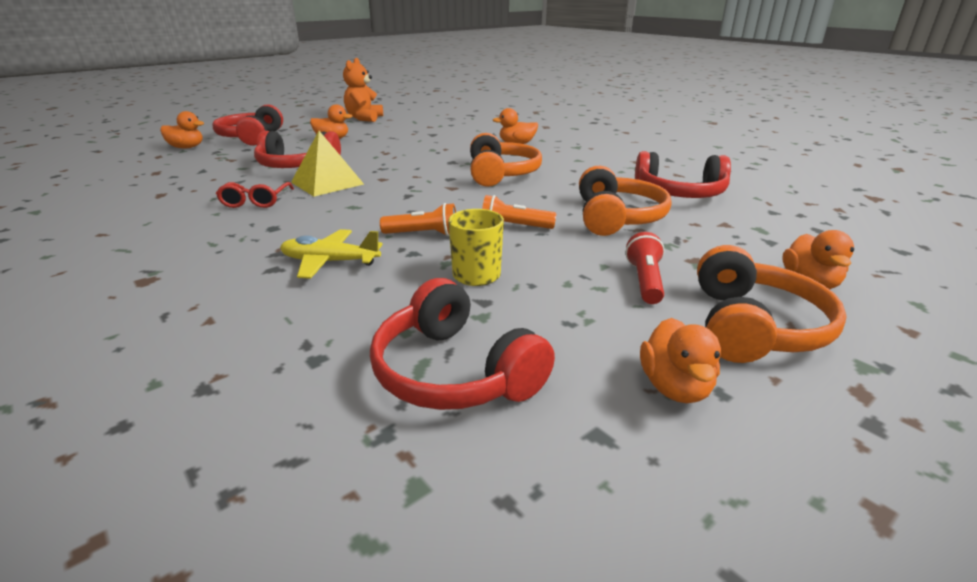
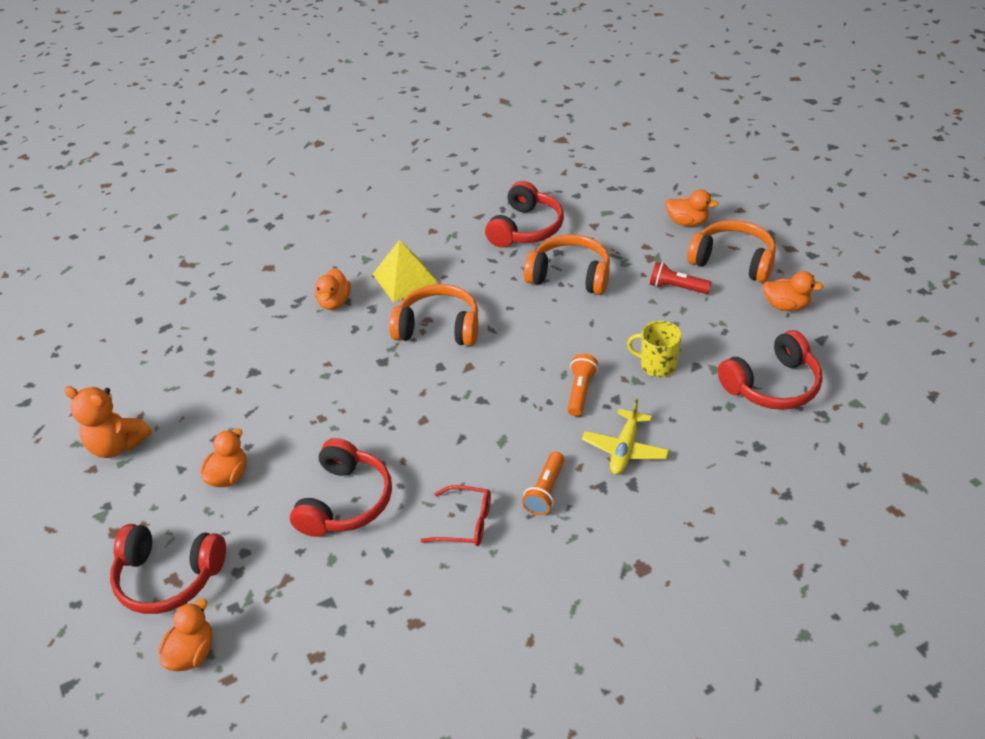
camera: 75 degrees left, 15 degrees up
yellow pyramid [291,131,364,196] -> yellow pyramid moved to [373,240,439,302]
orange flashlight [482,195,556,229] -> orange flashlight moved to [522,452,564,515]

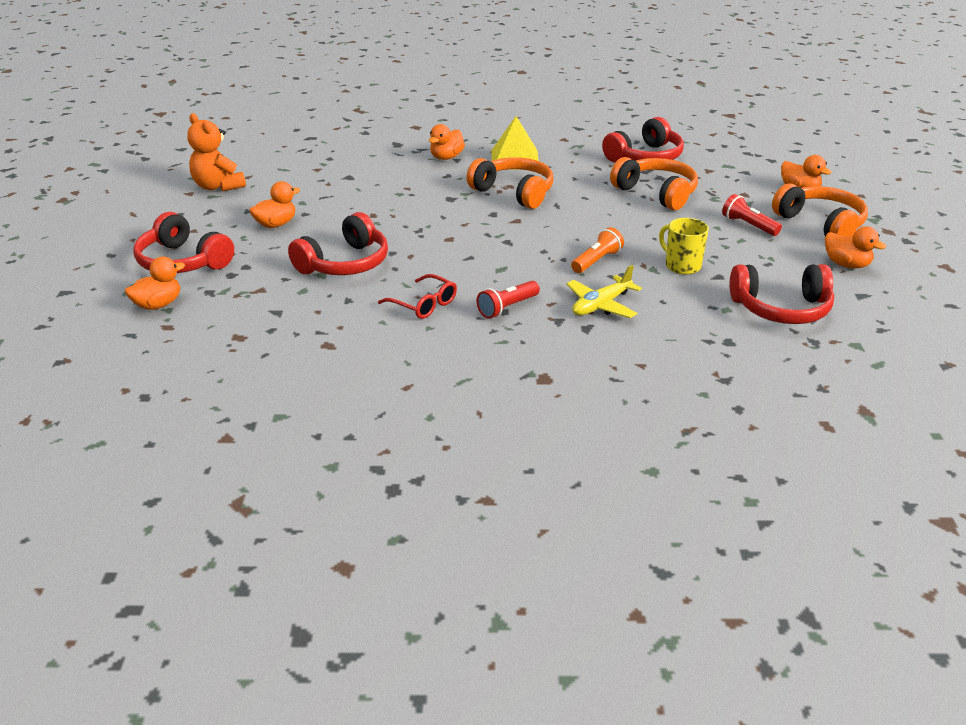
camera: 25 degrees right, 10 degrees down
orange flashlight [522,452,564,515] -> red flashlight [477,281,540,319]

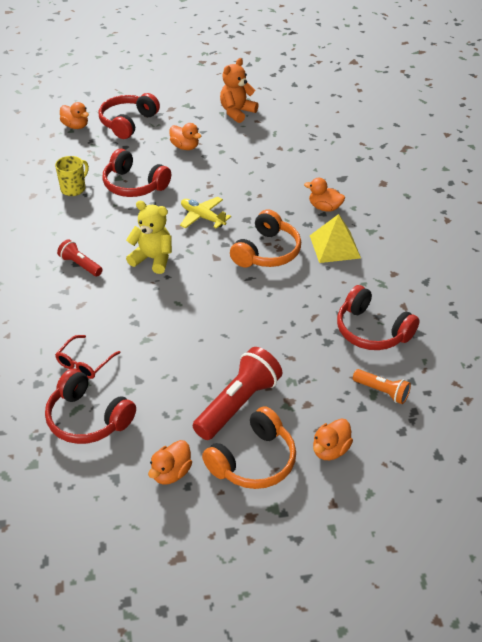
camera: 80 degrees right, 10 degrees up
red glasses [378,274,457,319] -> red glasses moved to [55,335,121,379]
yellow plane [566,265,642,318] -> yellow plane moved to [180,197,231,229]
orange flashlight [571,227,624,273] -> orange flashlight moved to [353,369,411,404]
orange headphones [610,157,698,210] -> none
yellow mug [659,218,709,275] -> yellow mug moved to [55,156,89,196]
red flashlight [722,194,782,236] -> red flashlight [193,347,283,440], size x1.83
red headphones [729,264,834,324] -> red headphones turned 45 degrees counterclockwise [45,368,136,444]
none -> yellow teddy bear [126,201,172,274]

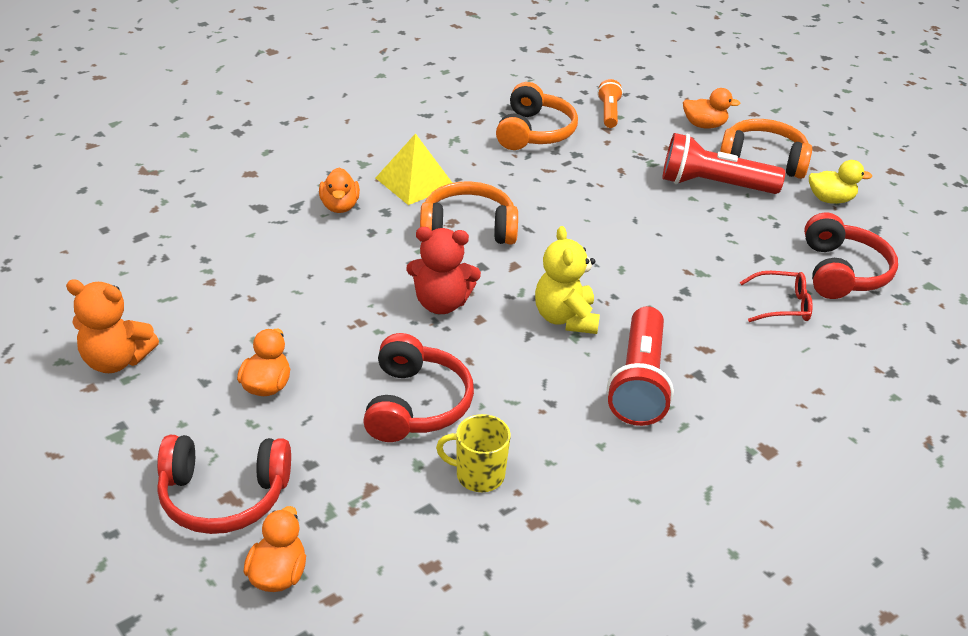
camera: 120 degrees left, 5 degrees down
red flashlight [57,239,103,276] -> red flashlight [607,306,674,426], size x1.83
orange duck [148,440,192,484] -> yellow duck [809,160,872,204]
yellow plane [180,197,231,229] -> red teddy bear [406,227,481,314]
red headphones [337,285,420,350] -> orange headphones [496,82,578,150]

